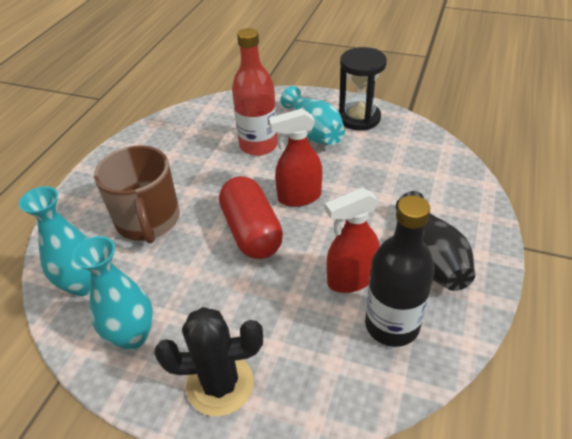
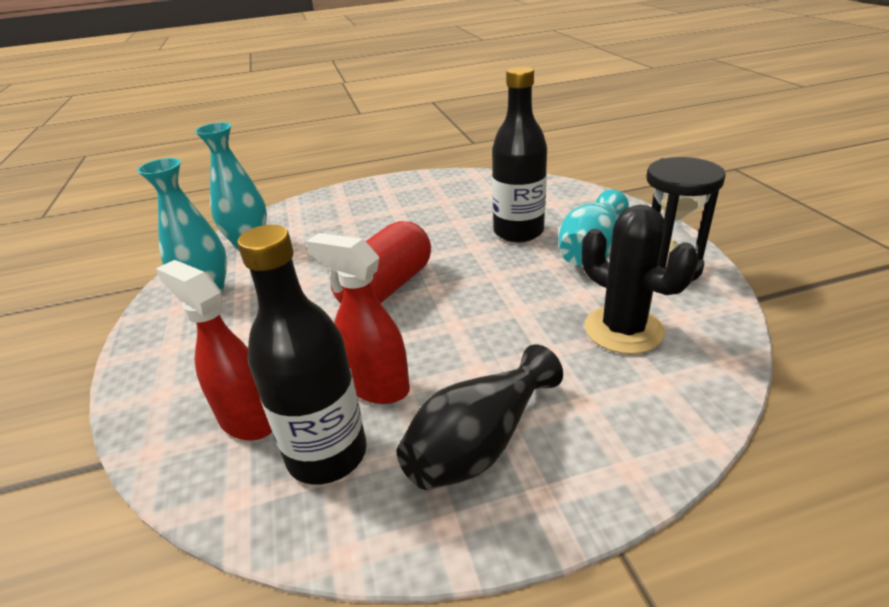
camera: 55 degrees right, 10 degrees down
brown mug [94,146,180,243] -> none
black cactus [154,307,263,416] -> black cactus moved to [582,205,699,354]
red bottle [232,28,278,156] -> black bottle [492,66,547,242]
red spray bottle [268,108,322,207] -> red spray bottle moved to [156,260,272,440]

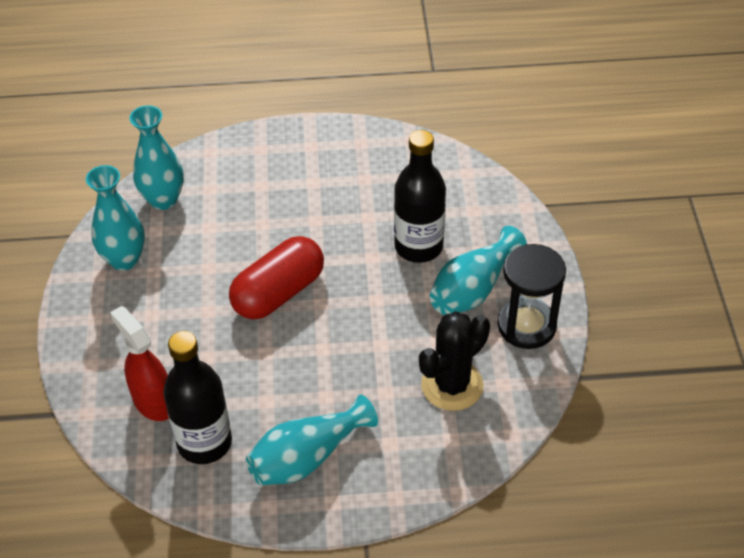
camera: 10 degrees right, 15 degrees up
red spray bottle [306,233,410,404] -> none
black vase [397,345,563,490] -> turquoise vase [246,395,378,486]
black cactus [582,205,699,354] -> black cactus turned 75 degrees clockwise [419,311,490,411]

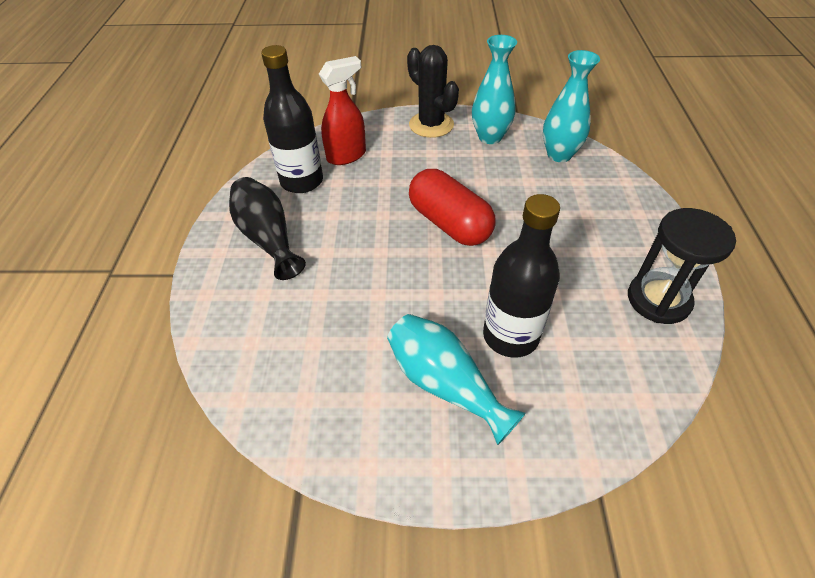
camera: 95 degrees right, 0 degrees up
turquoise vase [246,395,378,486] -> black vase [229,177,306,280]
black cactus [419,311,490,411] -> black cactus moved to [407,45,459,138]
black hourglass [498,244,566,349] -> black hourglass moved to [628,208,736,324]

